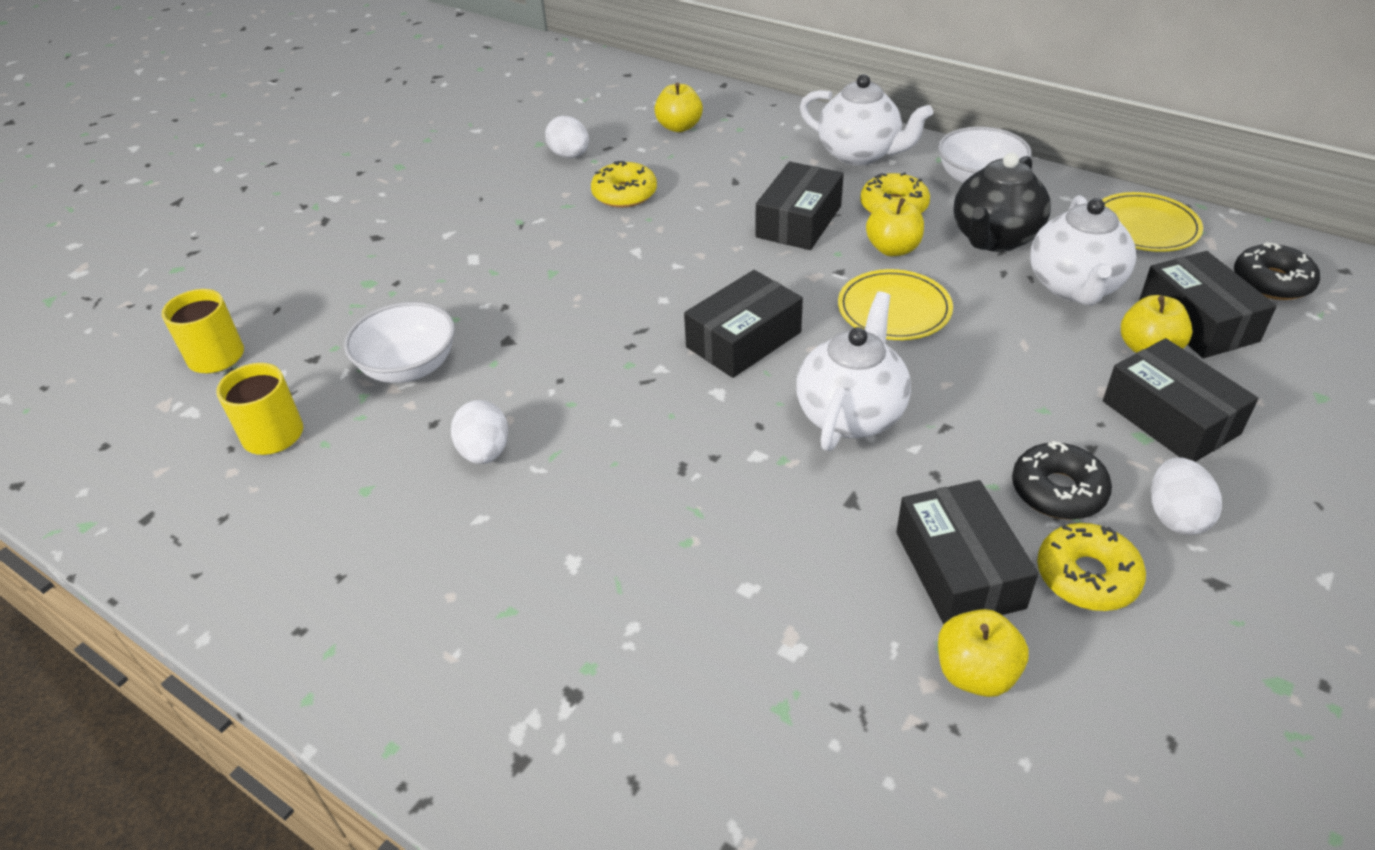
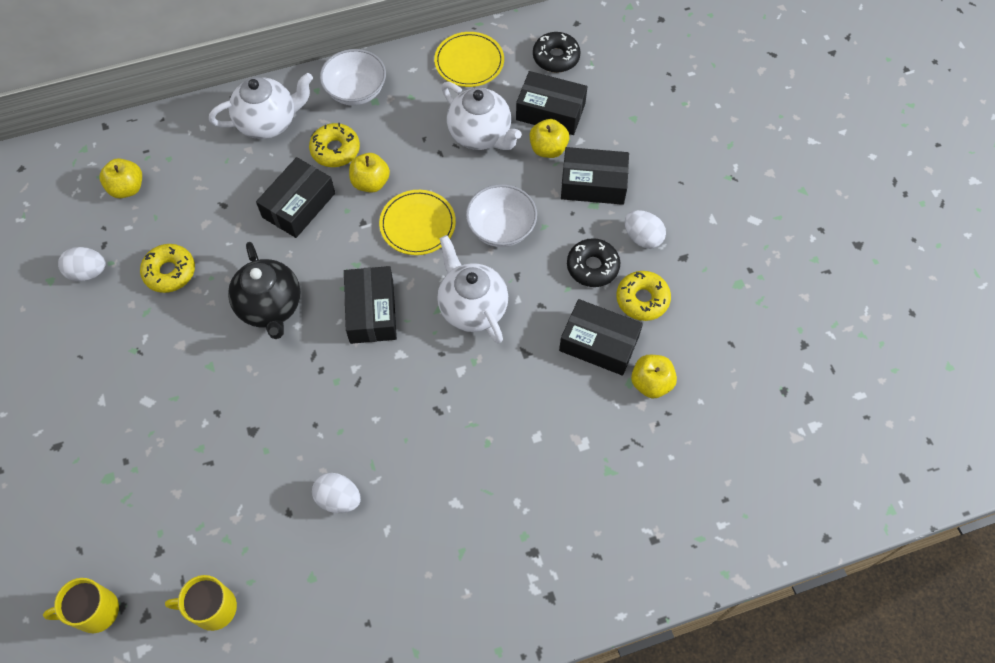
camera: 55 degrees left, 20 degrees up
white bowl [344,302,455,383] -> white bowl moved to [466,184,537,247]
black box [756,162,844,250] -> black box turned 60 degrees clockwise [256,157,335,238]
black teapot [954,153,1051,252] -> black teapot moved to [228,242,301,339]

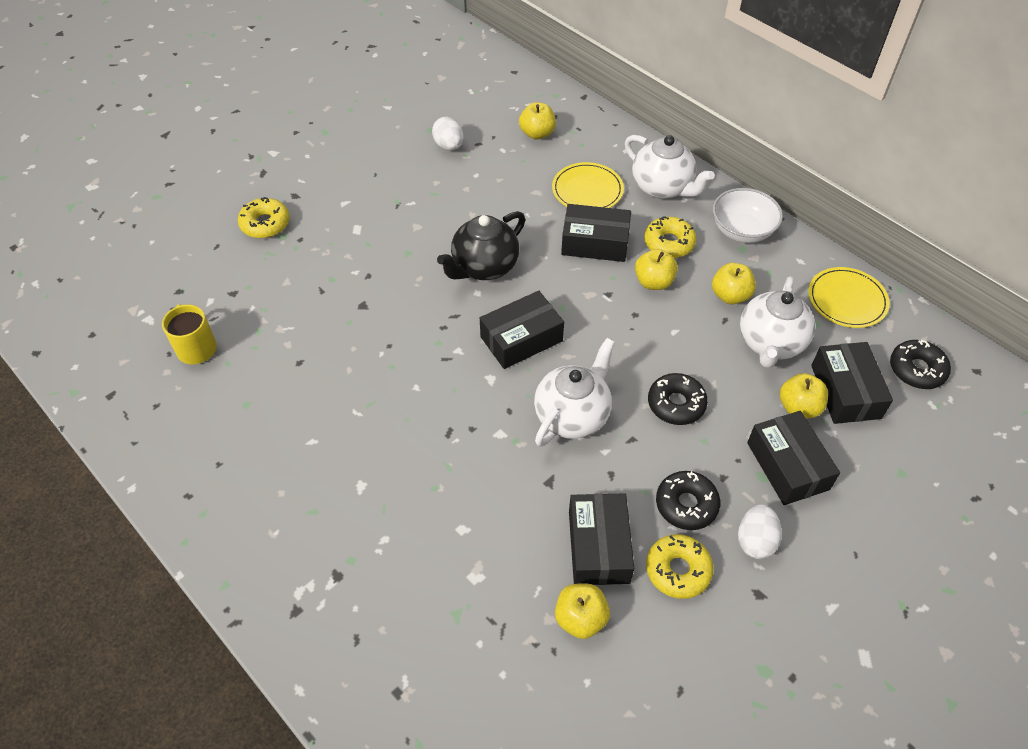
camera: 65 degrees right, 10 degrees down
yellow mug [43,578,119,633] -> none
yellow donut [140,244,195,293] -> yellow donut moved to [238,197,290,238]
white egg [312,473,361,513] -> none
yellow plate [379,190,456,255] -> yellow plate moved to [552,162,624,208]
white bowl [466,184,537,247] -> black donut [648,373,708,425]
none -> yellow apple [712,263,756,304]

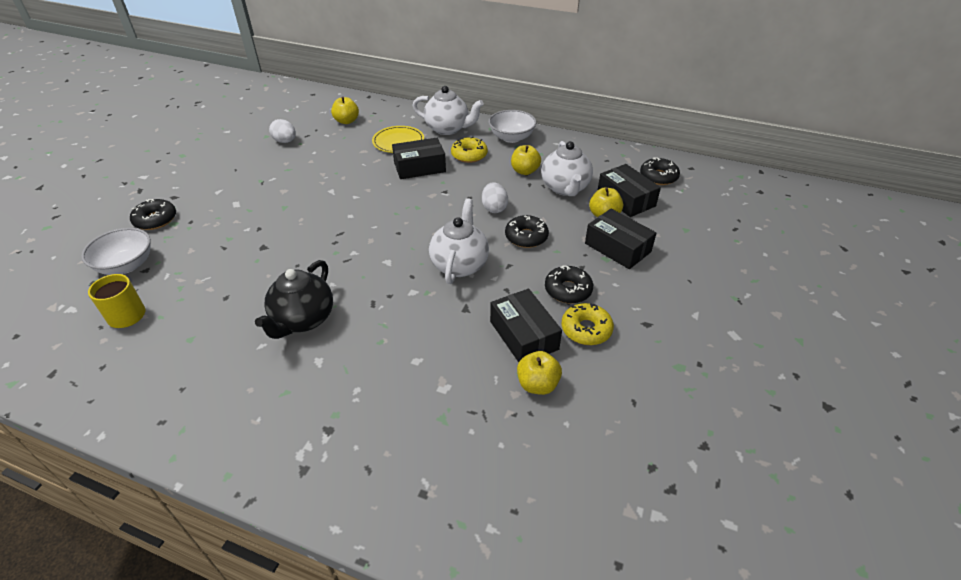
camera: 25 degrees left, 10 degrees down
yellow donut [238,197,290,238] -> black donut [130,199,176,230]
black teapot [437,211,525,280] -> black teapot moved to [255,260,333,339]
black box [480,291,564,369] -> none
yellow apple [635,249,678,290] -> none
white egg [738,504,782,559] -> white egg moved to [482,182,508,213]
yellow plate [808,267,890,328] -> none
none -> white bowl [81,228,151,275]

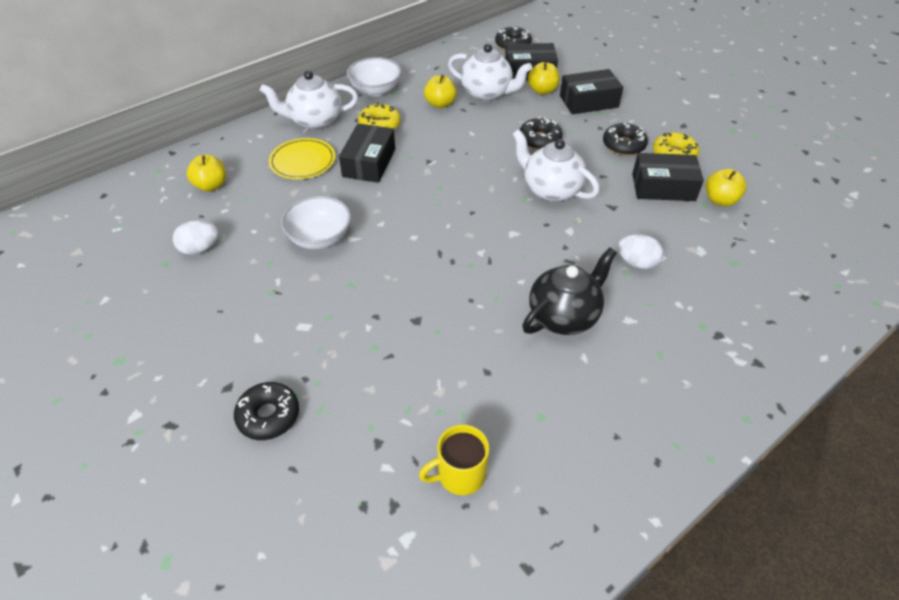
camera: 60 degrees left, 5 degrees up
white bowl [81,228,151,275] -> white bowl moved to [281,196,351,249]
black teapot [255,260,333,339] -> black teapot turned 90 degrees counterclockwise [522,248,617,335]
white teapot [412,86,484,135] -> white teapot turned 150 degrees counterclockwise [260,71,358,130]
white egg [482,182,508,213] -> white egg moved to [617,234,663,269]

